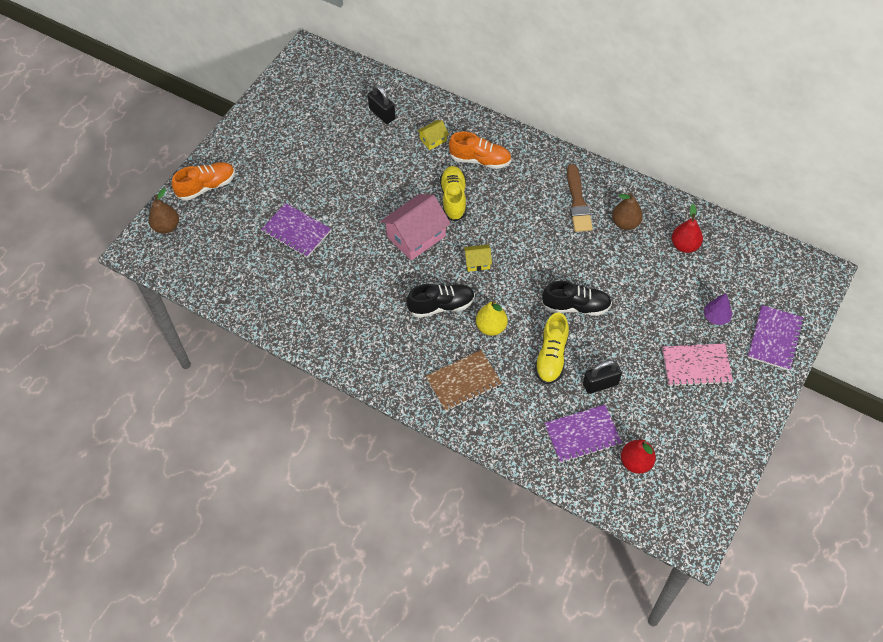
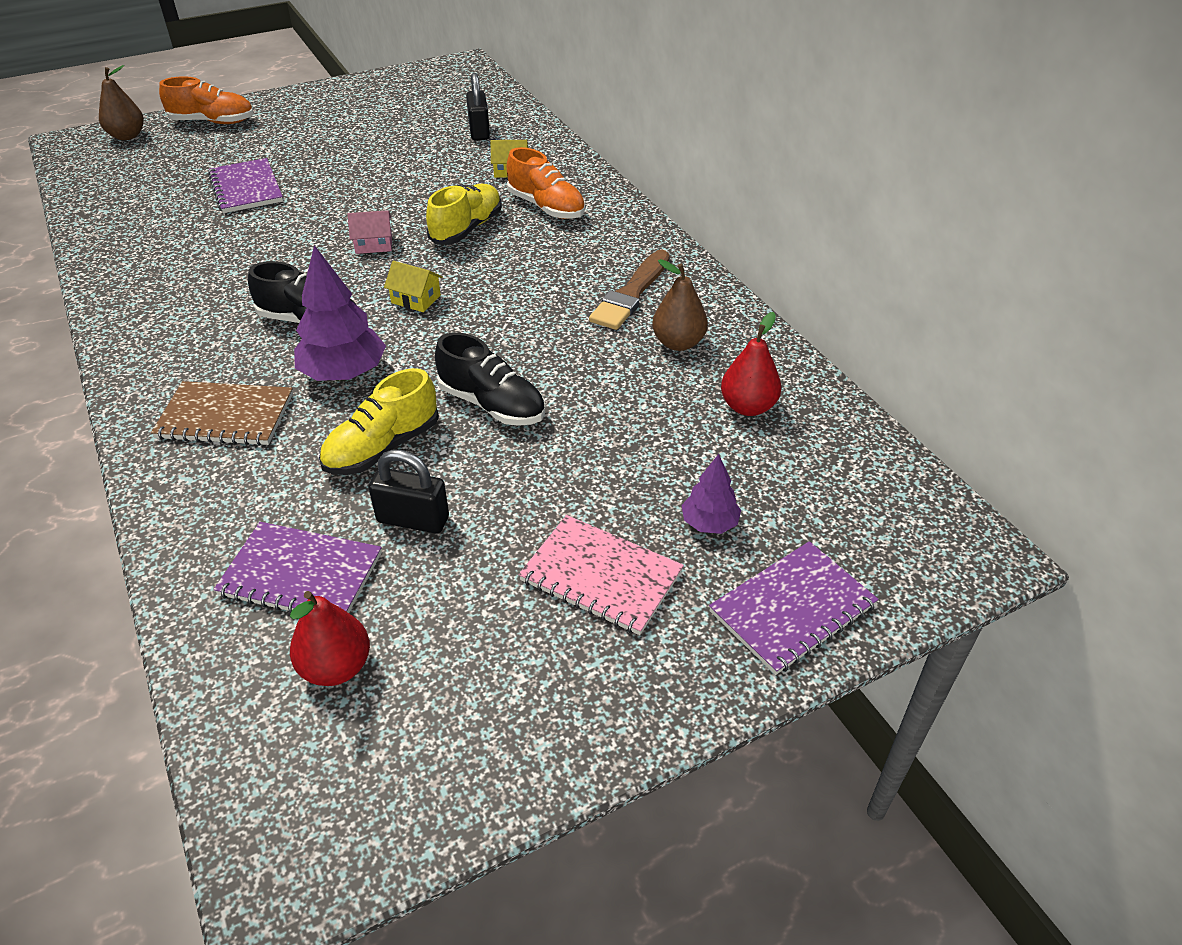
camera: 30 degrees right, 15 degrees down
pink house [380,194,451,260] -> pink house [347,210,392,254], size x0.49
yellow pear [476,301,508,336] -> purple tree [294,245,386,381]

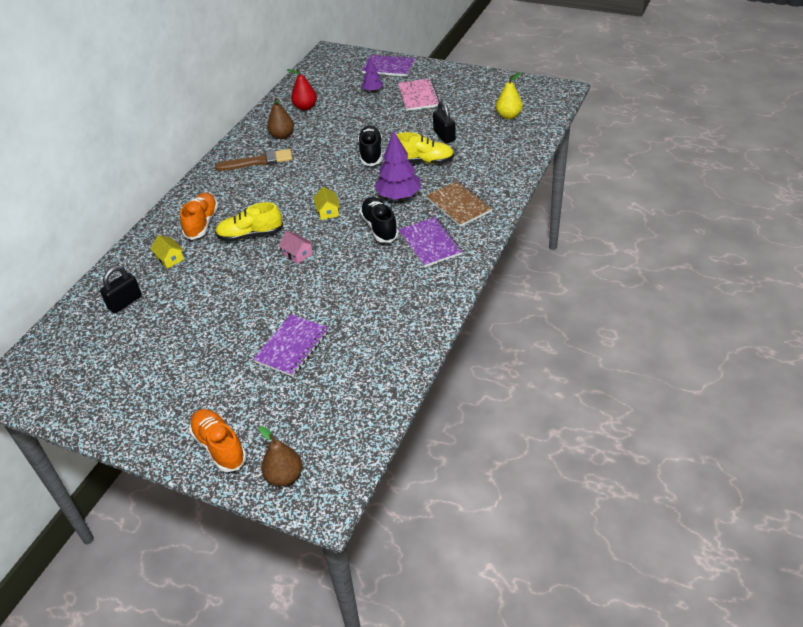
camera: 125 degrees left, 0 degrees up
purple notebook [214,522,382,613] -> purple notebook moved to [399,217,462,267]
red pear [290,591,370,686] -> yellow pear [496,72,523,119]

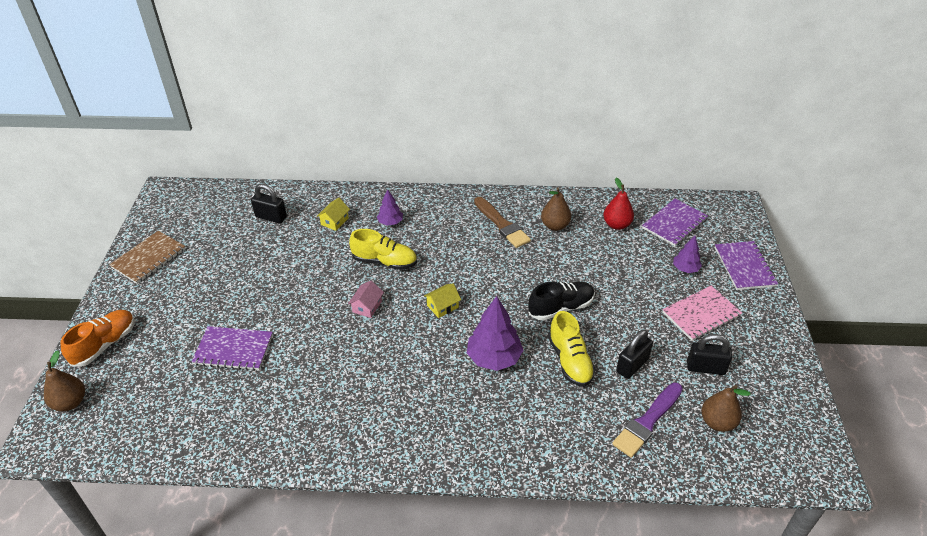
camera: 65 degrees right, 0 degrees up
orange shoe [180,193,218,240] -> purple tree [377,189,403,226]
yellow shoe [215,202,283,242] -> yellow shoe turned 135 degrees clockwise [349,229,417,270]
black shoe [360,197,399,243] -> none
purple notebook [399,217,462,267] -> purple notebook moved to [642,199,708,246]
brown notebook [426,181,493,227] -> brown notebook moved to [109,231,186,284]
yellow pear [496,72,523,119] -> brown pear [702,385,751,432]
none -> purple brush [612,383,683,458]
none -> black padlock [687,334,732,375]

